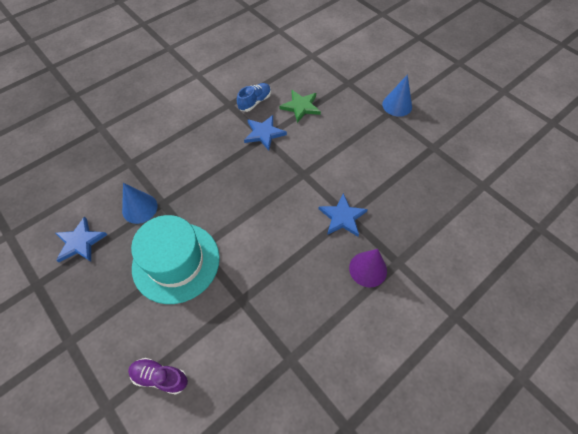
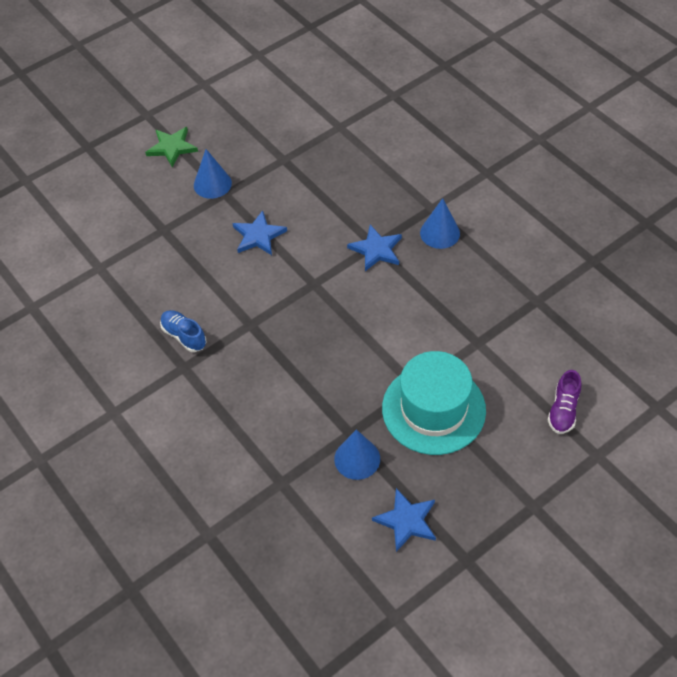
camera: 85 degrees left, 5 degrees down
blue star [244,115,287,150] -> blue star moved to [233,210,287,255]
green star [279,90,321,123] -> green star moved to [145,127,198,167]
purple cone [349,249,387,287] -> blue cone [420,198,460,249]

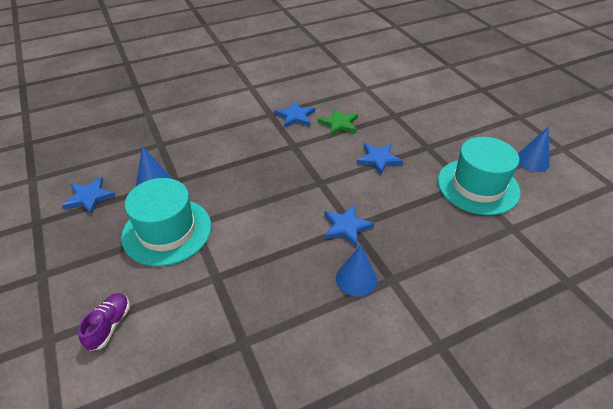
camera: 100 degrees right, 10 degrees down
green star [145,127,198,167] -> green star moved to [318,108,358,136]
blue shoe [160,310,206,352] -> blue star [275,101,315,128]
blue cone [194,149,232,199] -> blue cone moved to [518,126,550,172]
purple shoe [548,370,581,434] -> purple shoe turned 75 degrees clockwise [78,293,130,351]
none -> turquoise hat [438,137,520,215]

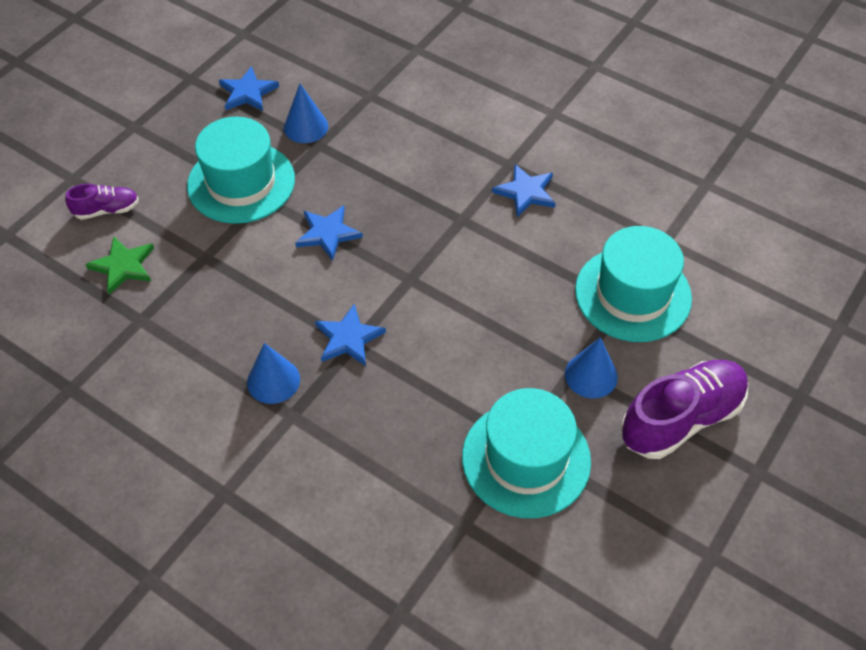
camera: 60 degrees right, 10 degrees up
green star [318,108,358,136] -> green star moved to [85,236,154,295]
blue star [357,143,403,175] -> blue star moved to [295,205,363,261]
blue cone [518,126,550,172] -> blue cone moved to [565,337,618,398]
none -> turquoise hat [575,226,692,342]
none -> purple shoe [621,360,748,459]

